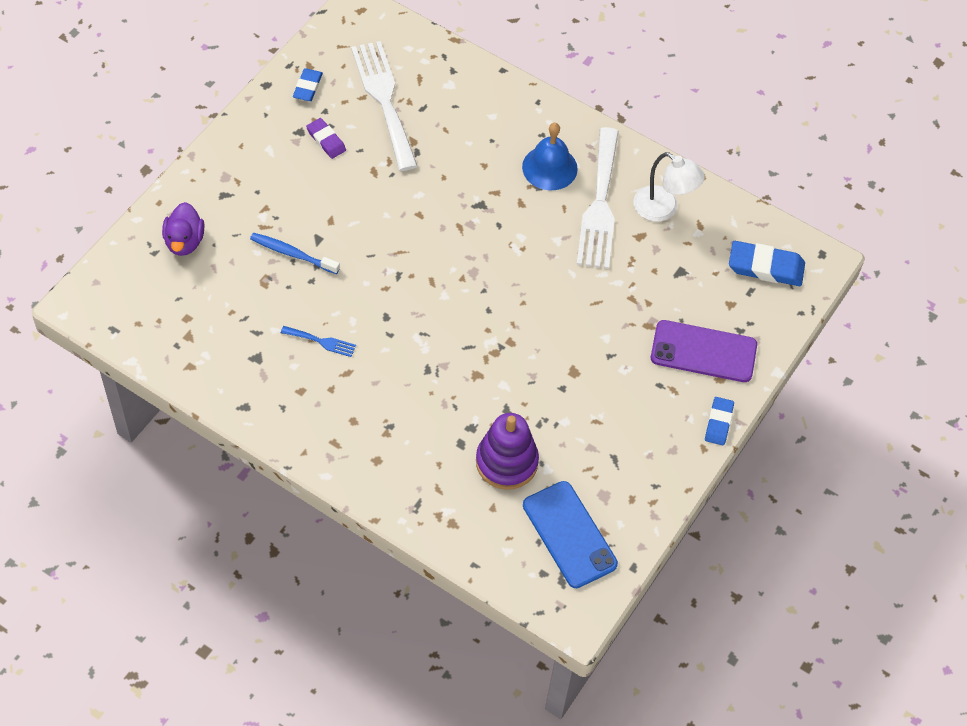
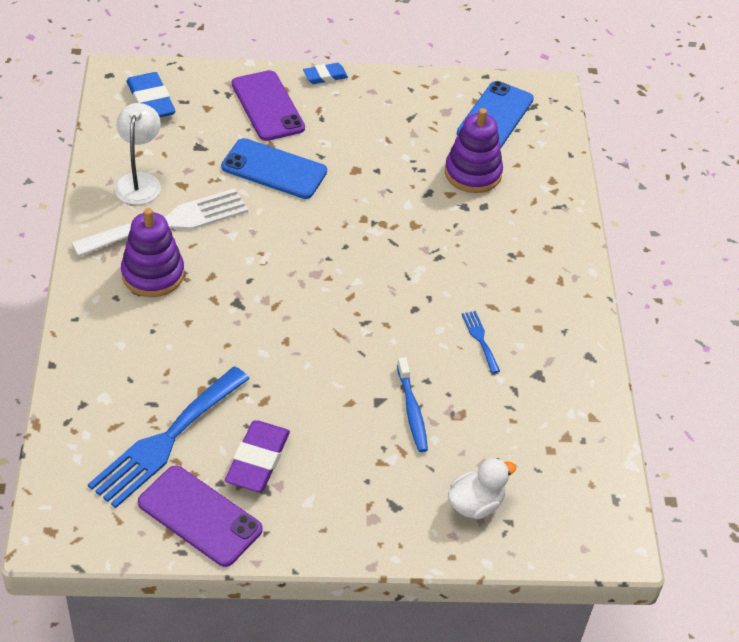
camera: 125 degrees left, 10 degrees down
purple duck [162,202,204,256] -> white duck [448,458,516,519]
blue eraser [293,68,323,101] -> purple phone [138,466,263,567]
purple eraser [306,118,346,159] -> purple eraser [225,420,290,492], size x1.65
white fork [351,41,418,171] -> blue fork [88,366,250,508]
blue bell [522,123,578,190] -> purple stacking toy [121,208,184,297]
none -> blue phone [221,138,327,199]

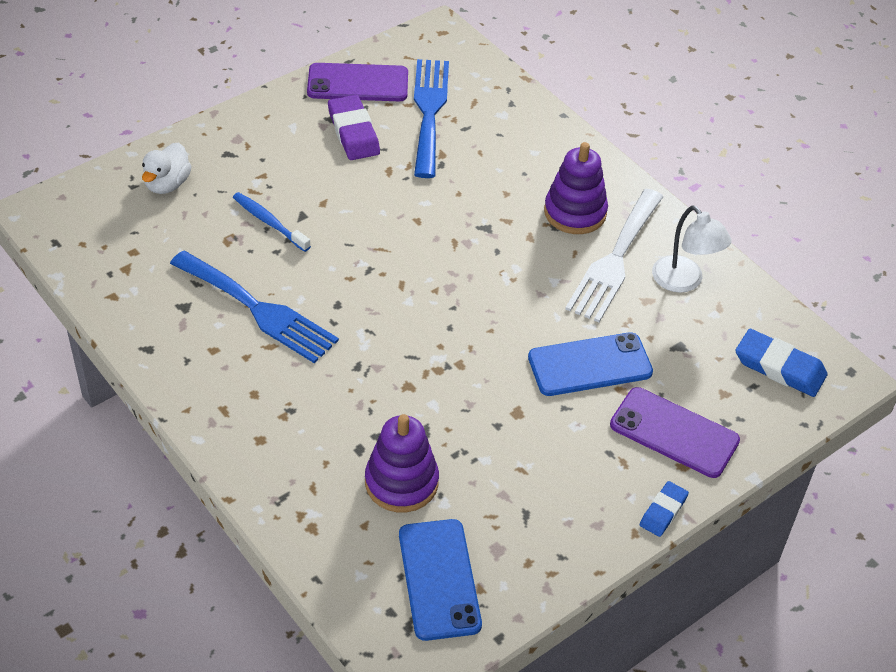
camera: 145 degrees right, 0 degrees up
blue fork [462,311,500,373] -> blue fork [170,250,339,363], size x2.33

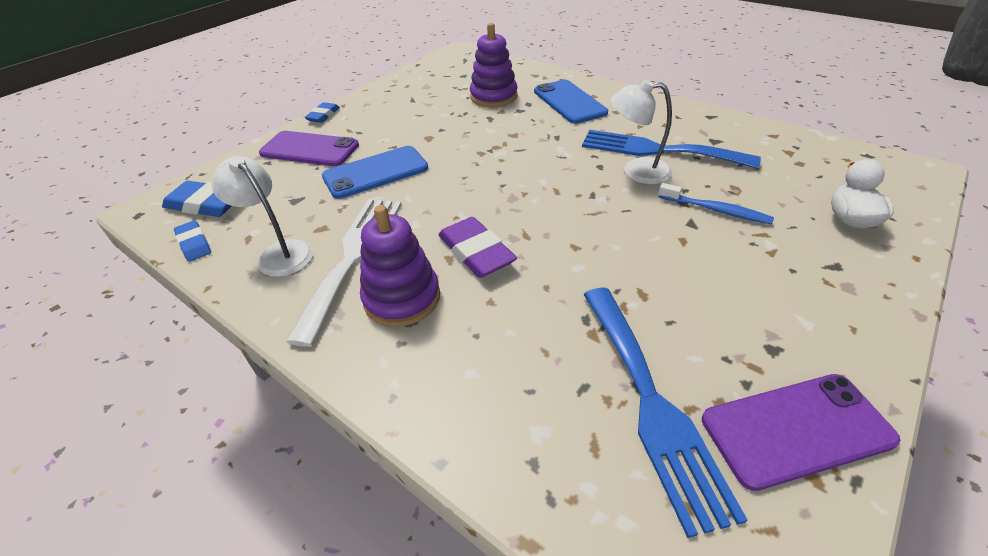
camera: 170 degrees right, 5 degrees down
purple eraser [328,95,380,160] -> purple eraser moved to [438,217,517,278]
blue phone [399,519,482,641] -> blue phone moved to [534,80,608,124]
none -> blue eraser [174,220,211,262]
none -> white lamp [610,79,672,184]

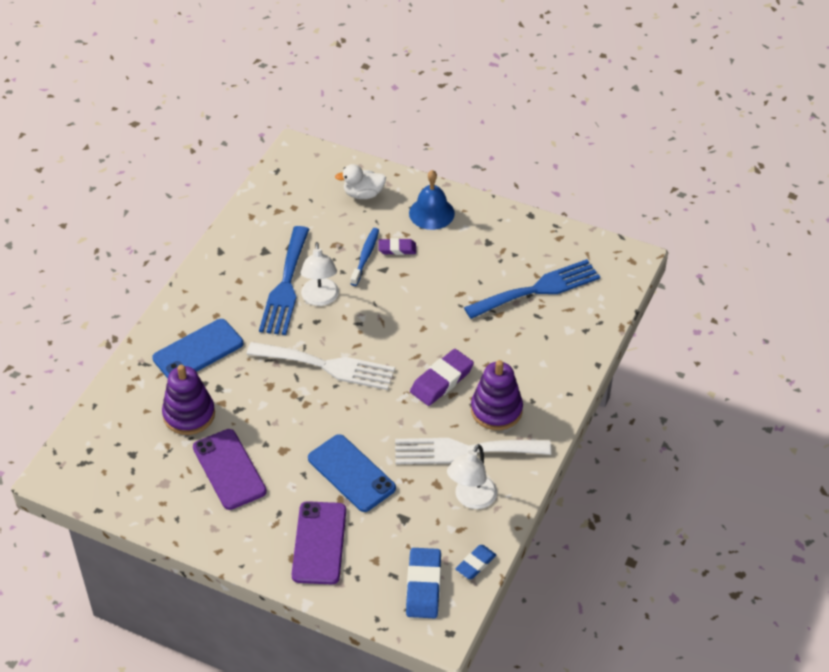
camera: 105 degrees left, 5 degrees up
blue eraser [304,102,340,123] -> none
purple phone [702,374,900,491] -> purple phone moved to [193,429,267,510]
none -> white fork [246,342,395,390]
none -> purple eraser [379,238,416,255]
none -> blue bell [409,170,455,230]

